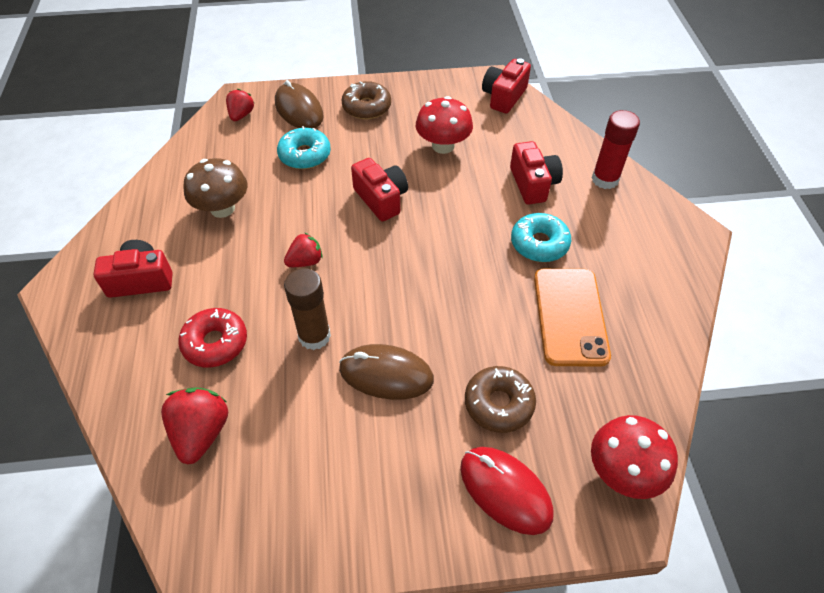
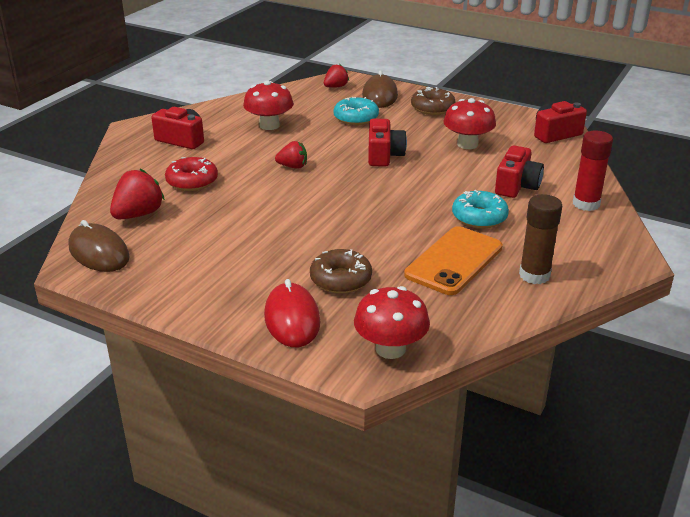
camera: 35 degrees right, 20 degrees down
brown mushroom [183,158,247,218] -> red mushroom [243,81,294,130]
brown glue stick [284,268,331,350] -> brown glue stick moved to [519,194,562,284]
brown mouse [339,344,434,400] -> brown mouse moved to [68,220,130,272]

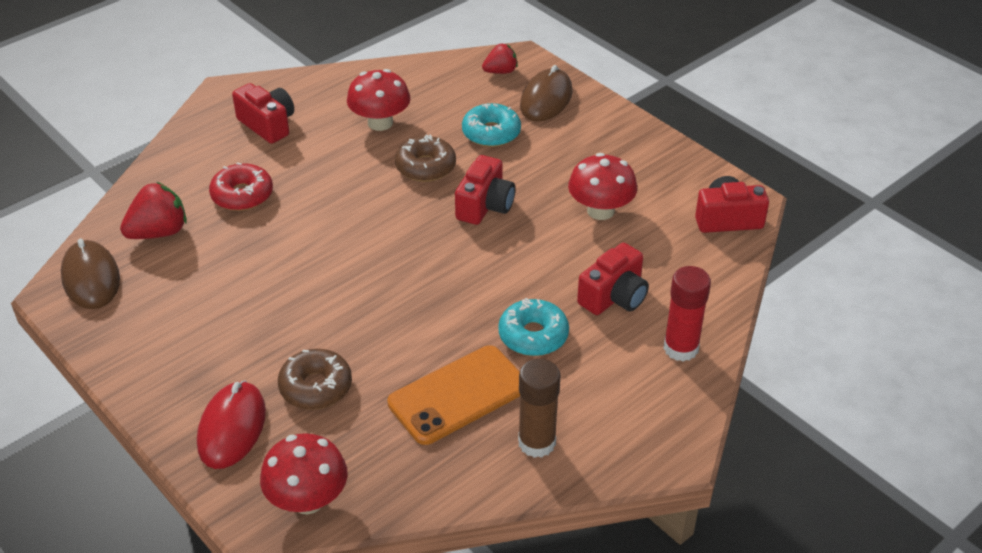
camera: 20 degrees right, 10 degrees up
red strawberry [275,141,307,169] -> none
brown donut [411,87,456,115] -> brown donut moved to [395,134,456,182]

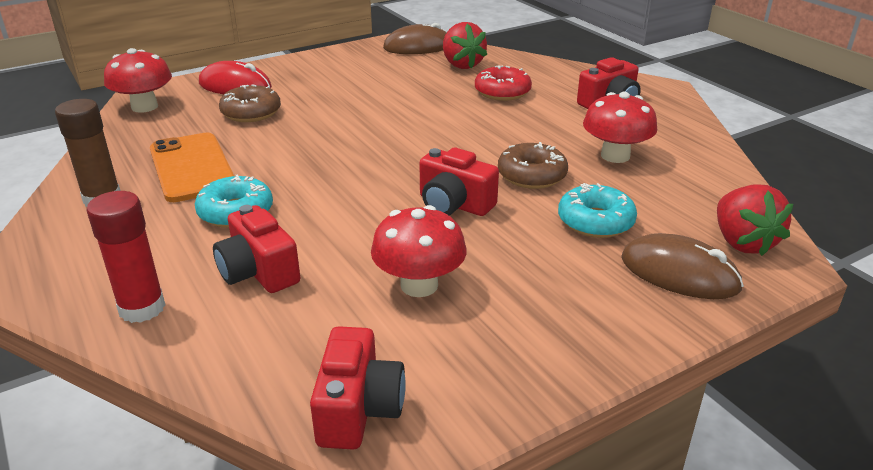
camera: 100 degrees right, 10 degrees down
red strawberry [482,44,518,74] -> red strawberry [717,184,793,256], size x1.57

